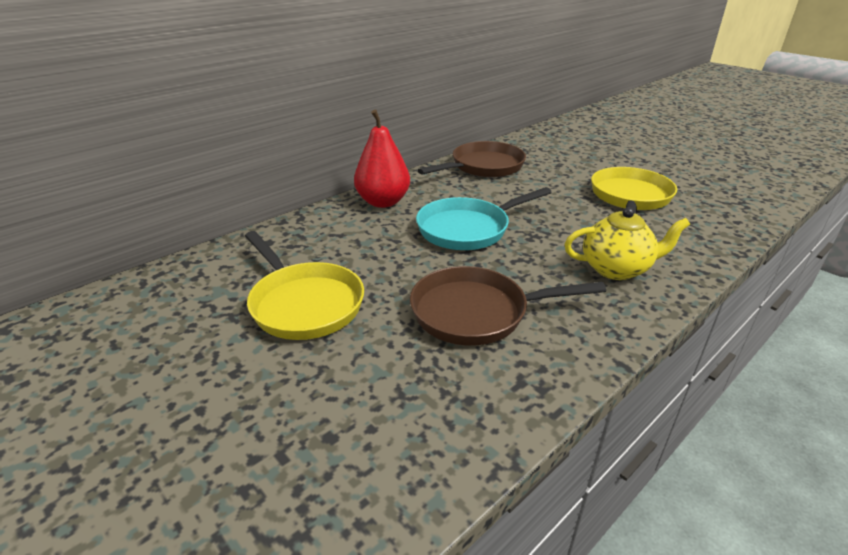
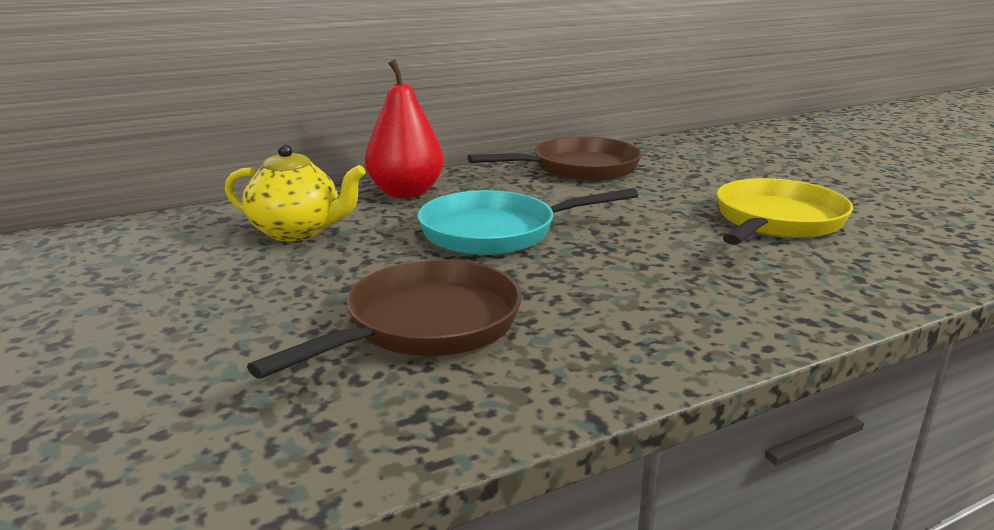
camera: 15 degrees right, 10 degrees down
yellow pan [245,231,364,340] -> none
brown pan [410,266,606,346] -> brown pan turned 120 degrees clockwise [247,259,522,379]
yellow teapot [564,207,690,280] -> yellow teapot moved to [225,144,365,241]

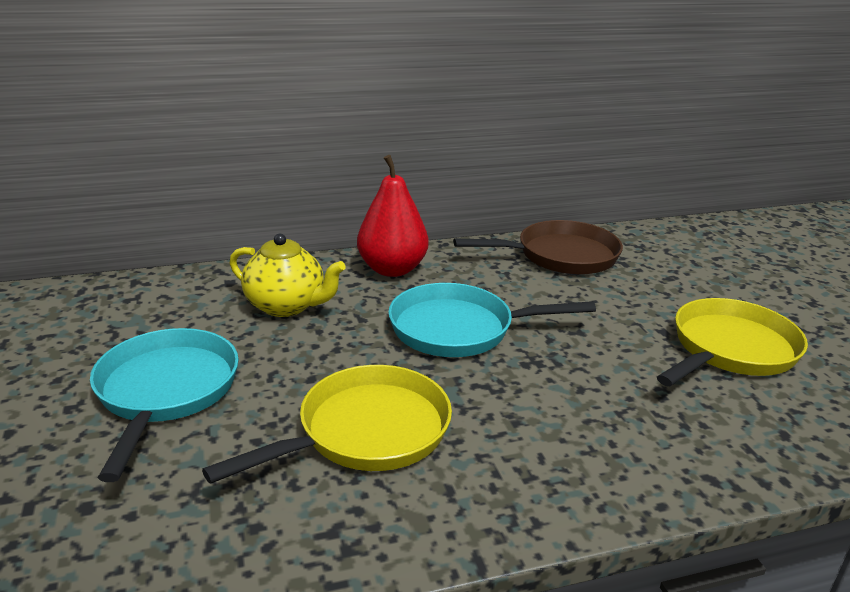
camera: 10 degrees right, 5 degrees up
brown pan [247,259,522,379] -> yellow pan [202,365,452,484]
none -> turquoise pan [90,328,239,482]

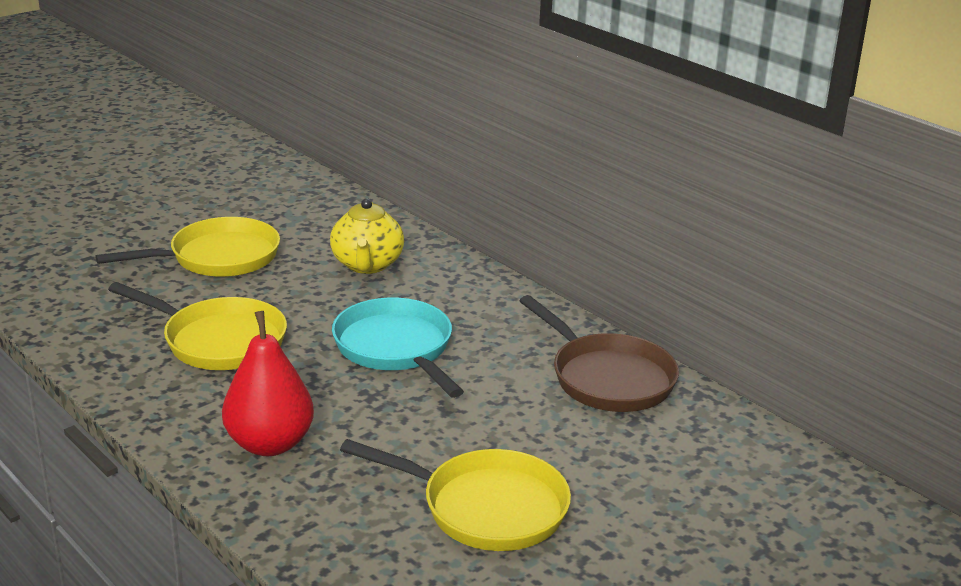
camera: 65 degrees right, 0 degrees up
turquoise pan [90,328,239,482] -> yellow pan [95,217,280,277]
red pear [357,155,429,277] -> red pear moved to [222,311,314,456]

